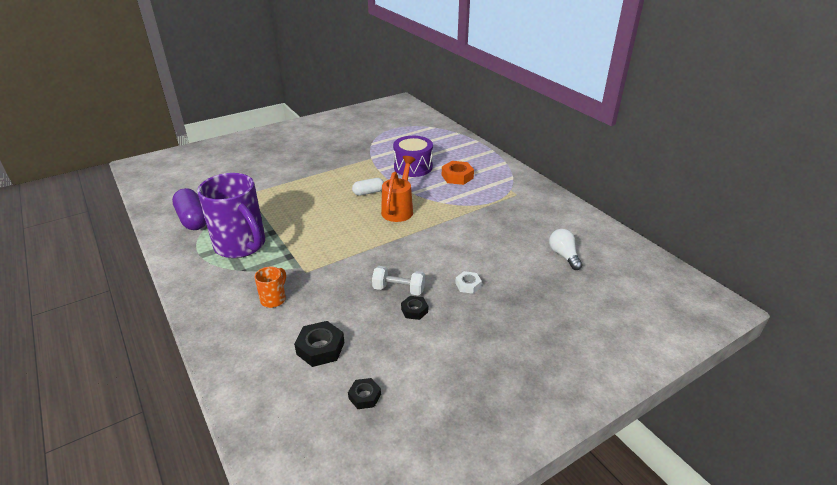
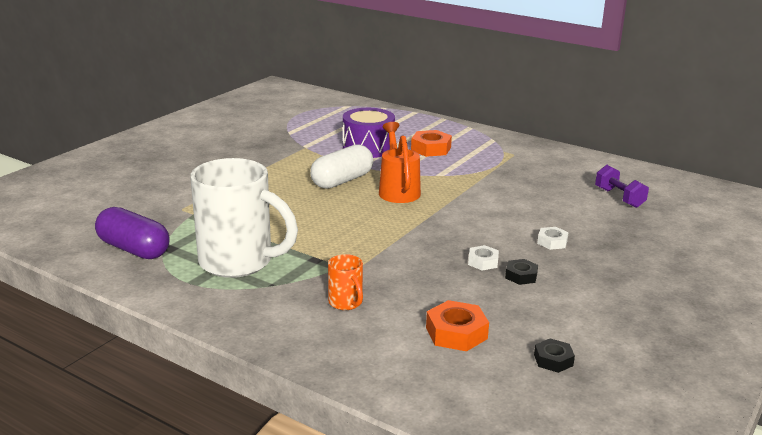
camera: 25 degrees left, 10 degrees down
purple mug [197,173,265,258] -> white mug [190,158,298,278]
orange mug [254,267,286,308] -> orange mug turned 150 degrees clockwise [328,254,363,310]
black nut [294,321,345,367] -> orange nut [426,300,489,351]
white capsule [352,178,384,196] -> white capsule [310,144,373,189], size x1.68
white dumbbell [372,266,425,295] -> white nut [468,245,499,270]
white light bulb [549,229,583,270] -> purple dumbbell [595,165,649,208]

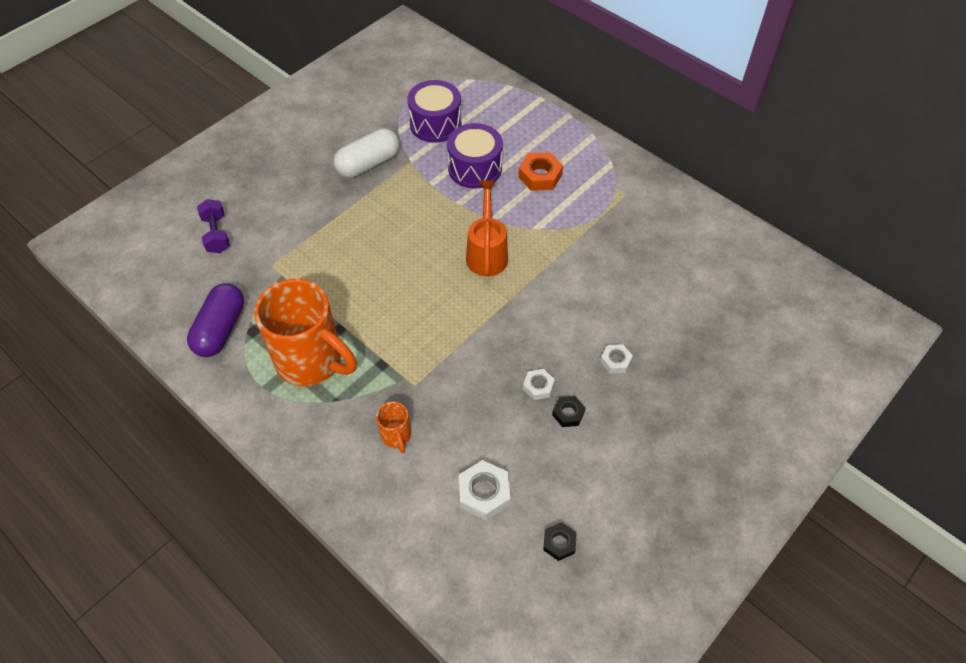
camera: 10 degrees right, 30 degrees up
purple capsule [95,207,169,259] -> purple capsule turned 60 degrees clockwise [187,283,244,357]
white mug [190,158,298,278] -> orange mug [254,279,357,386]
white capsule [310,144,373,189] -> white capsule moved to [333,128,400,178]
orange nut [426,300,489,351] -> white nut [459,460,510,520]
purple dumbbell [595,165,649,208] -> purple dumbbell moved to [197,199,230,253]
none -> purple drum [407,80,462,143]

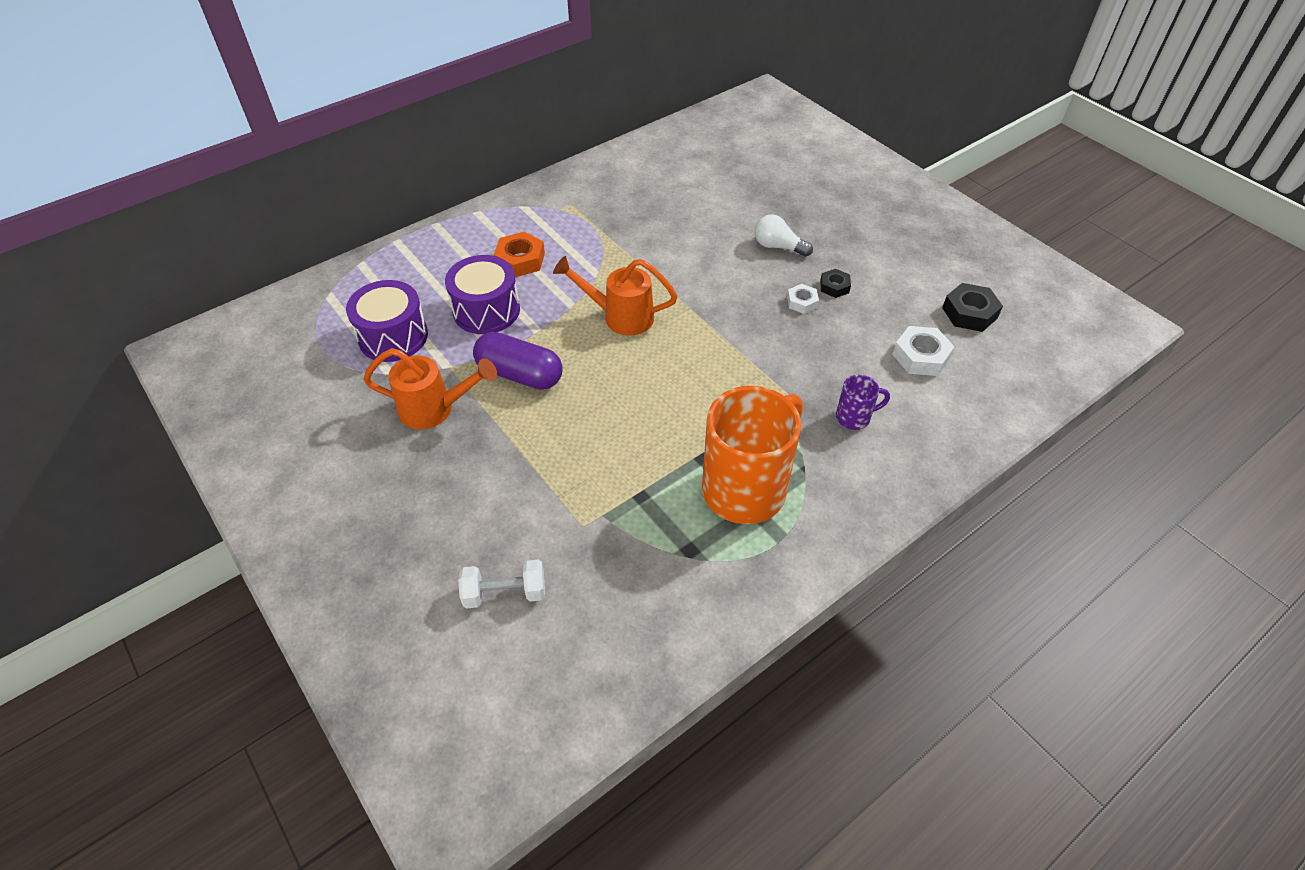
camera: 80 degrees left, 5 degrees down
purple capsule [187,283,244,357] -> purple capsule moved to [473,332,562,390]
purple dumbbell [197,199,230,253] -> white dumbbell [458,559,545,609]
white capsule [333,128,400,178] -> orange watering can [363,348,497,429]
orange mug [376,402,411,453] -> purple mug [836,375,890,430]
black nut [543,522,577,561] -> black nut [942,283,1003,332], size x1.63
white nut [600,344,633,373] -> white light bulb [755,214,813,257]

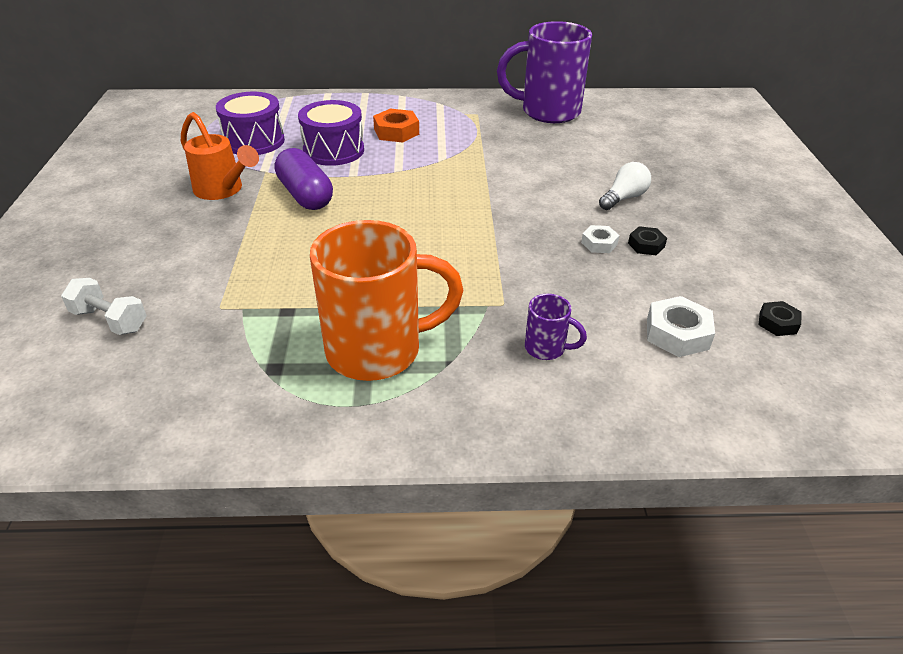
camera: 35 degrees right, 10 degrees down
orange watering can [553,256,677,336] -> none
white light bulb [755,214,813,257] -> white light bulb turned 75 degrees clockwise [599,162,651,210]
black nut [942,283,1003,332] -> black nut [758,301,802,336], size x0.61
none -> purple mug [497,21,592,123]

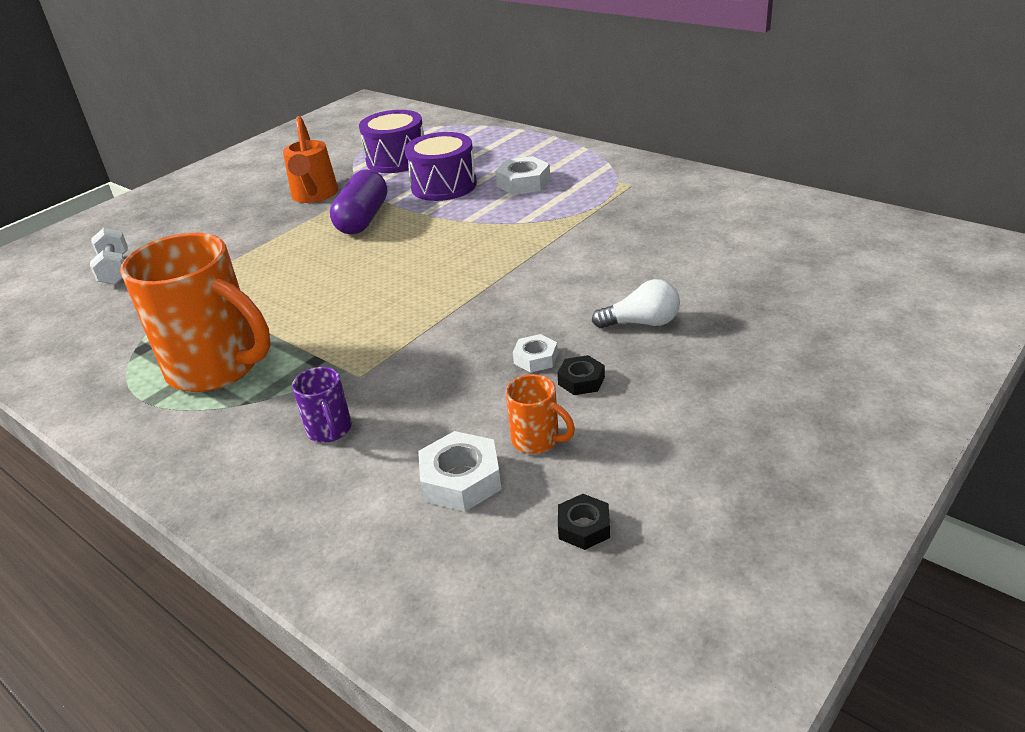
camera: 45 degrees right, 5 degrees down
orange nut [373,109,419,142] -> white nut [496,156,551,195]
purple mug [497,21,592,123] -> none
none -> orange mug [506,374,575,454]

